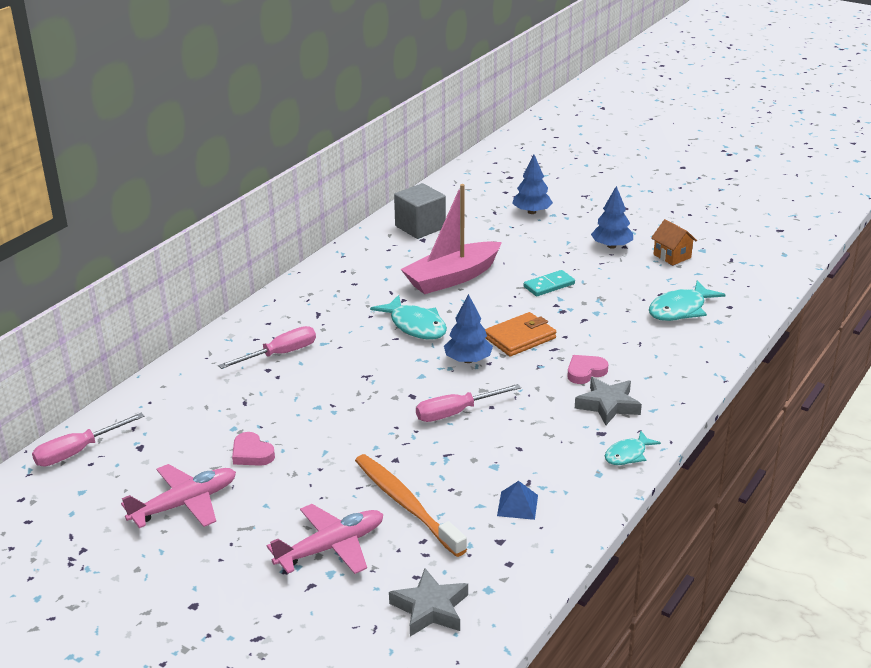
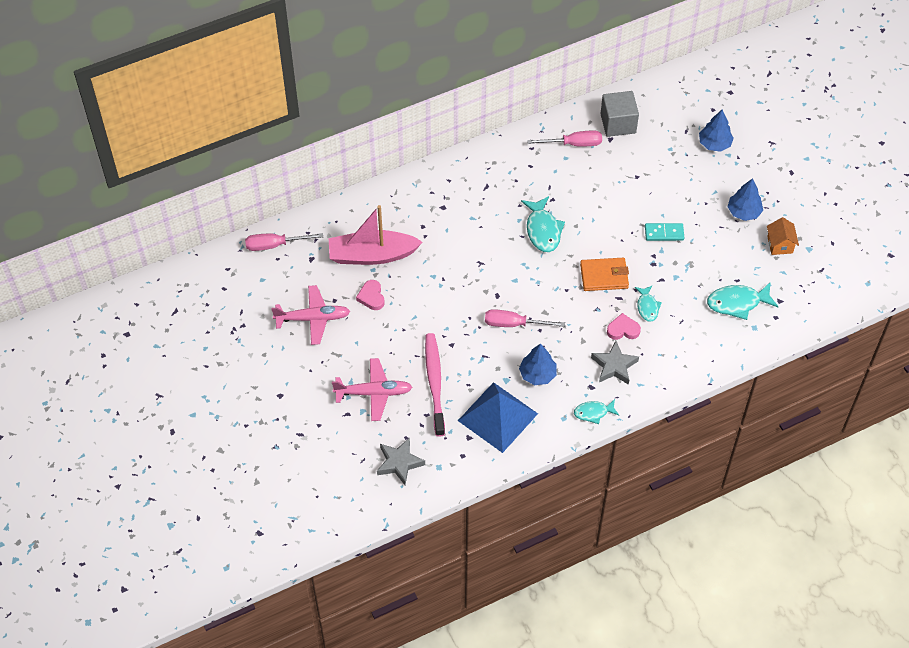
camera: 30 degrees right, 25 degrees up
pink screwdriver [218,326,316,369] -> pink screwdriver moved to [527,130,602,147]
orange toothbrush [355,454,467,557] -> pink toothbrush [425,333,445,437]
pink boat [401,184,502,294] -> pink boat moved to [329,205,422,265]
blue tree [444,294,493,363] -> blue tree moved to [519,343,557,385]
blue pyramid [497,481,538,520] -> blue pyramid [458,382,538,453], size x2.30
none -> turquoise fish [634,286,662,322]

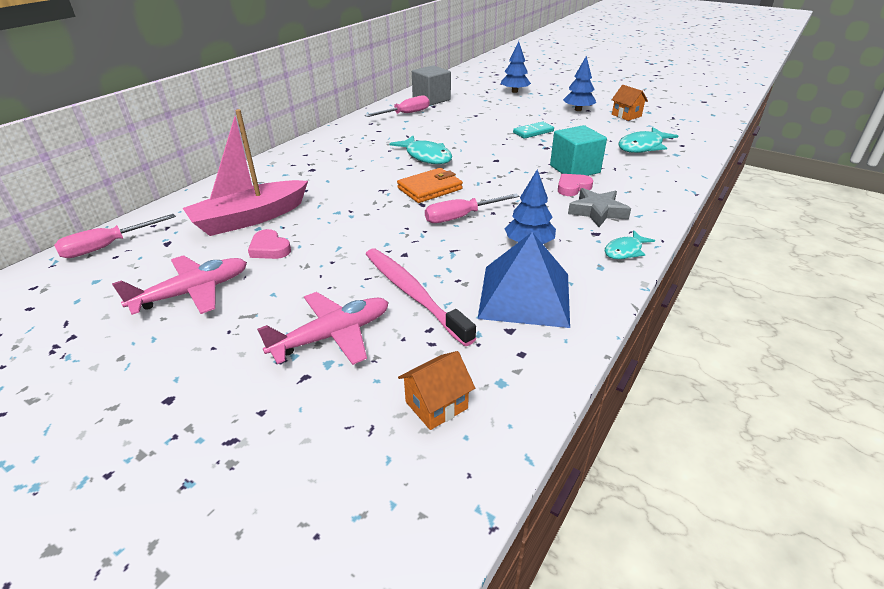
camera: 30 degrees left, 20 degrees down
grey star [377,438,425,485] -> orange house [398,351,475,430]
orange wallet [580,258,629,291] -> orange wallet moved to [397,168,463,203]
turquoise fish [634,286,662,322] -> turquoise cube [550,125,607,176]

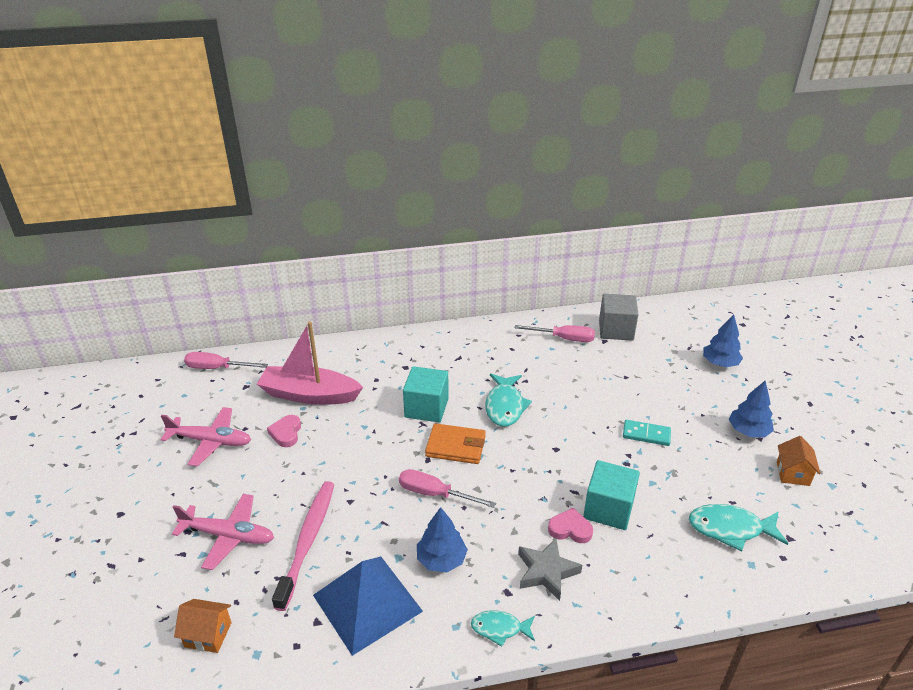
camera: 45 degrees right, 0 degrees up
none -> turquoise cube [403,366,449,422]

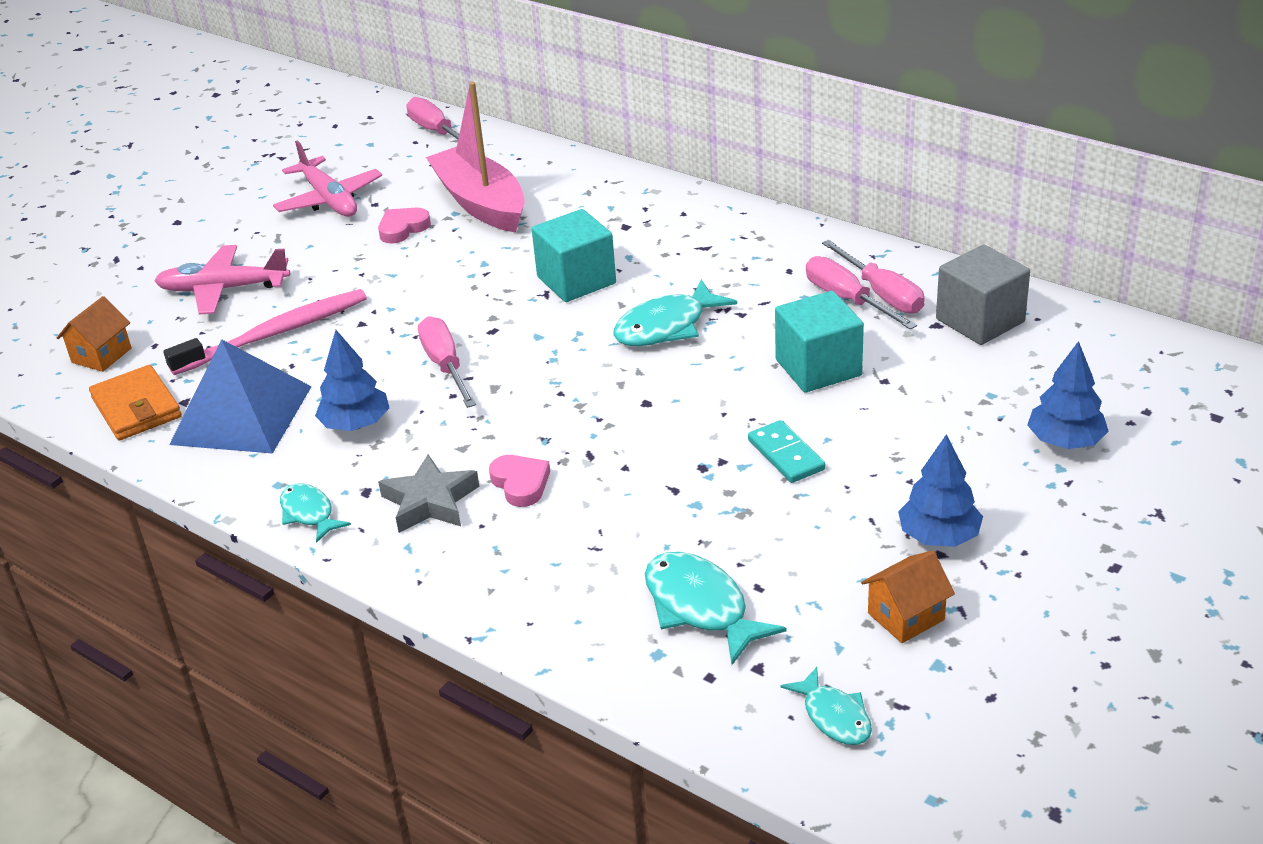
camera: 50 degrees right, 0 degrees up
pink plane [172,494,274,570] -> pink plane turned 120 degrees clockwise [154,245,290,314]
orange house [174,599,232,653] -> orange house turned 60 degrees clockwise [57,296,132,372]
orange wallet [425,423,486,464] -> orange wallet moved to [89,365,182,440]
turquoise cube [583,460,640,530] -> turquoise cube moved to [775,291,864,393]
none -> turquoise fish [781,667,872,745]
none -> pink screwdriver [806,256,917,330]

